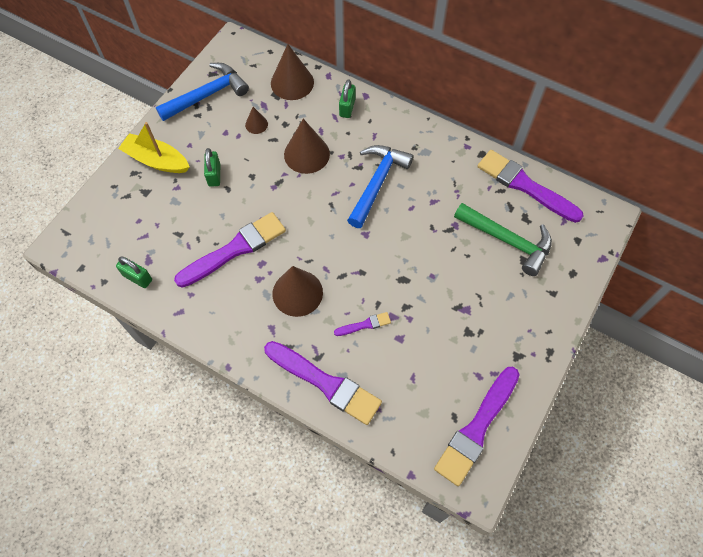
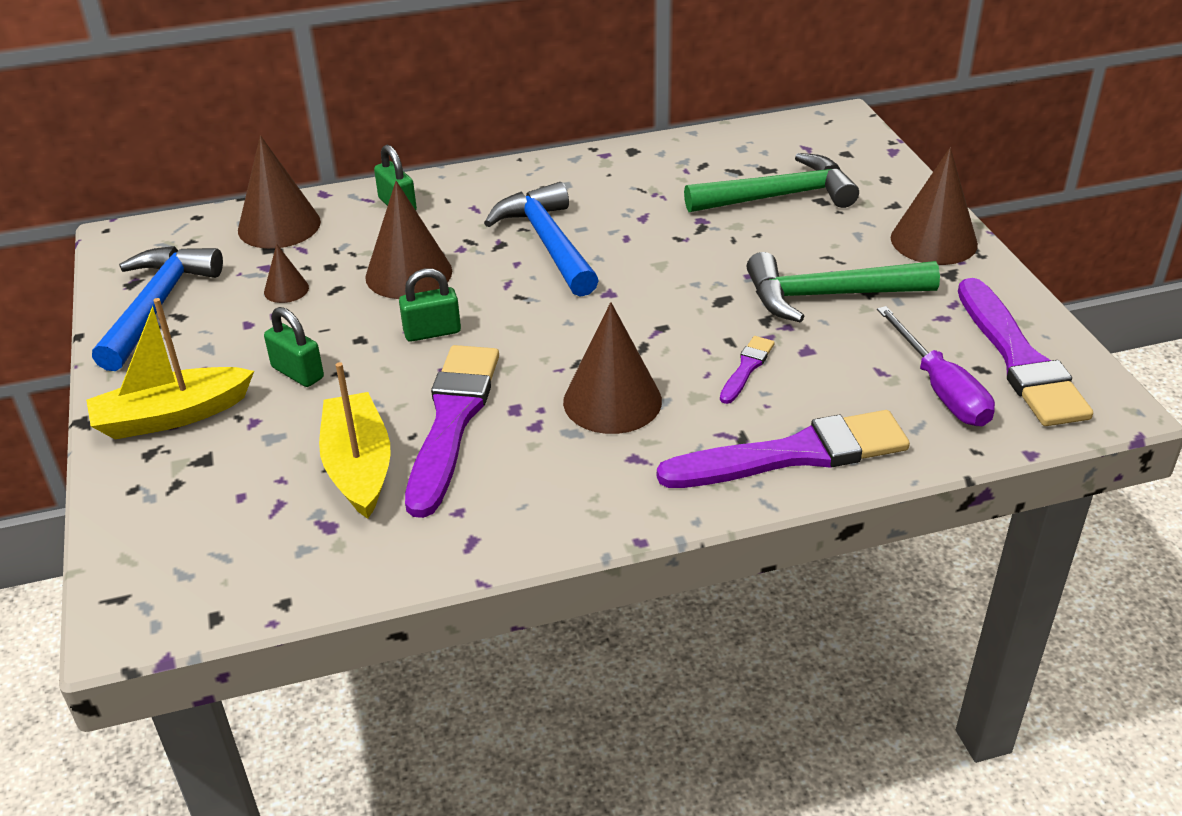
camera: 45 degrees left, 25 degrees down
green padlock [116,256,152,288] -> green padlock moved to [399,268,461,342]
purple brush [478,150,584,223] -> none
none -> yellow boat [319,362,391,519]
none -> green hammer [747,252,940,323]
none -> purple screwdriver [877,306,995,426]
none -> brown cone [891,148,978,265]

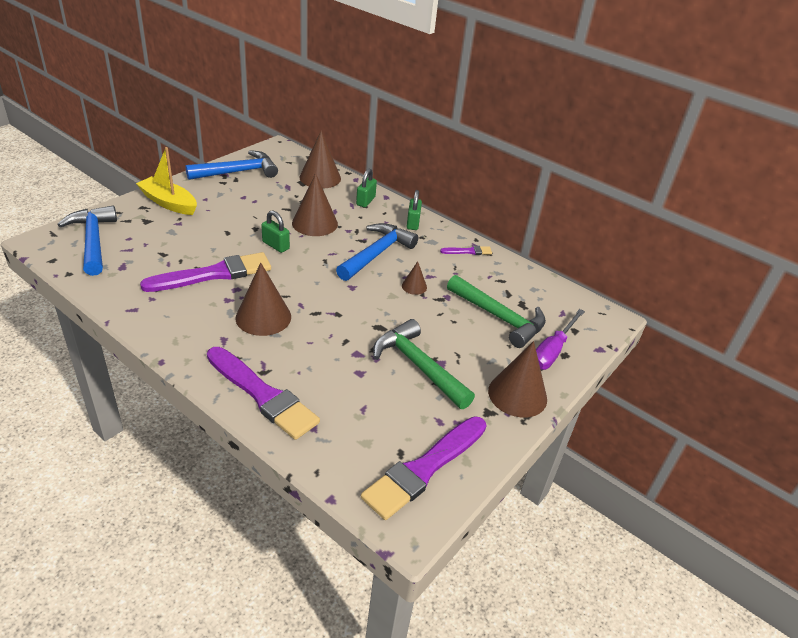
camera: 50 degrees right, 0 degrees up
brown cone [264,244,309,303] -> brown cone moved to [402,261,427,295]
green padlock [264,307,324,387] -> green padlock moved to [407,190,422,230]
yellow boat [319,362,391,519] -> none
purple brush [720,336,775,404] -> purple brush moved to [440,246,492,255]
purple screwdriver [877,306,995,426] -> purple screwdriver moved to [536,309,585,370]
none -> blue hammer [57,206,117,276]

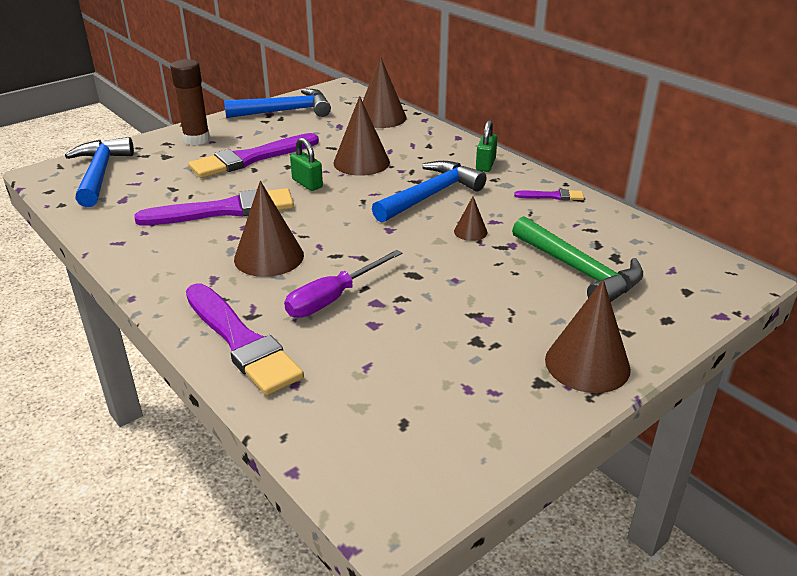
camera: 15 degrees right, 5 degrees down
yellow boat [136,147,197,215] -> brown glue stick [170,59,210,145]
green padlock [356,169,377,207] -> none
purple brush [361,416,487,520] -> purple brush moved to [188,133,319,178]
green hammer [373,319,475,409] -> none
purple screwdriver [536,309,585,370] -> purple screwdriver moved to [284,250,402,318]

